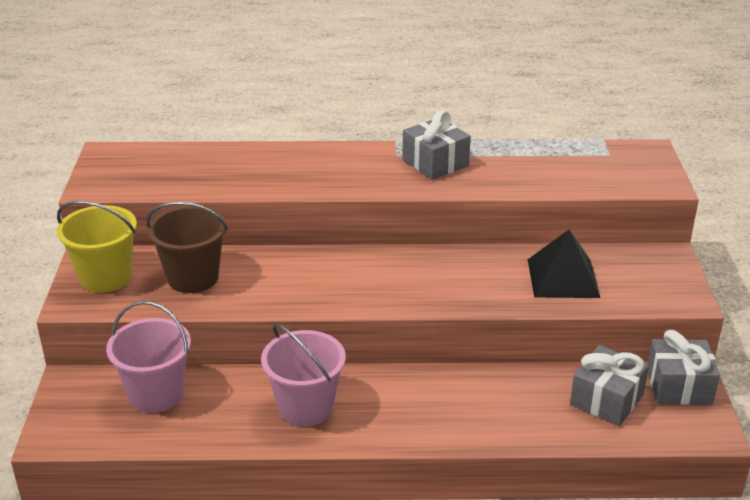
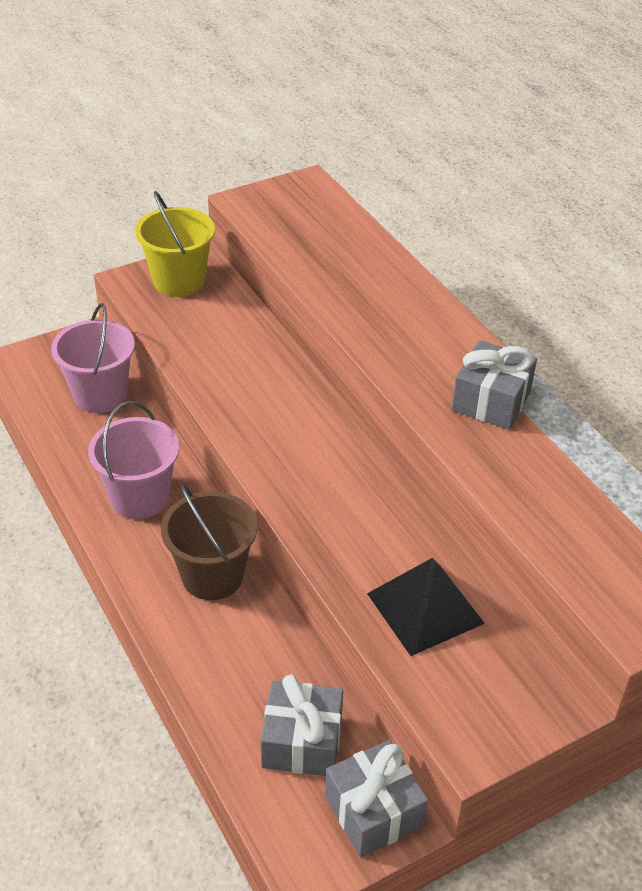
camera: 60 degrees right, 10 degrees up
brown bucket [146,202,228,293] -> brown bucket moved to [161,485,257,600]

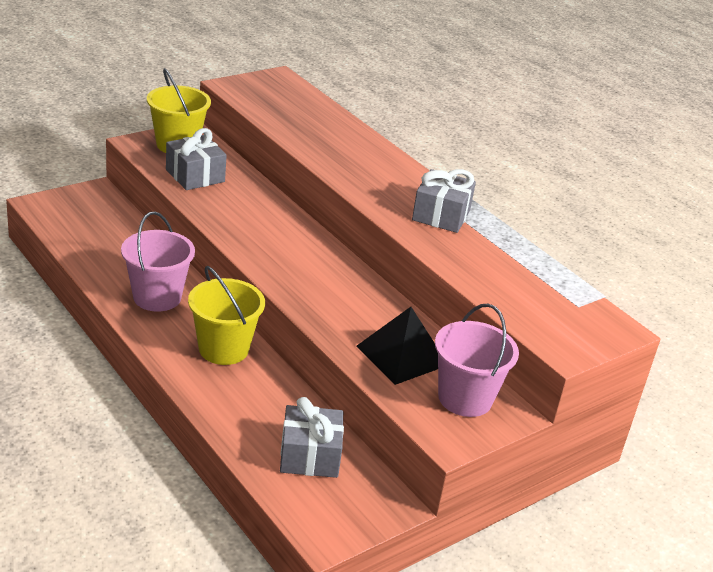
camera: 10 degrees left, 10 degrees down
pink bucket [51,303,135,413] -> pink bucket moved to [435,304,519,417]
brown bucket [161,485,257,600] -> yellow bucket [188,266,265,365]
grey gift [325,740,428,857] -> grey gift moved to [166,128,227,190]

